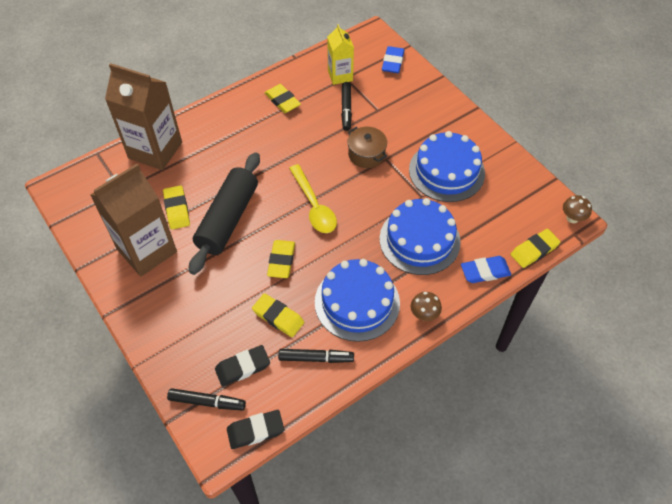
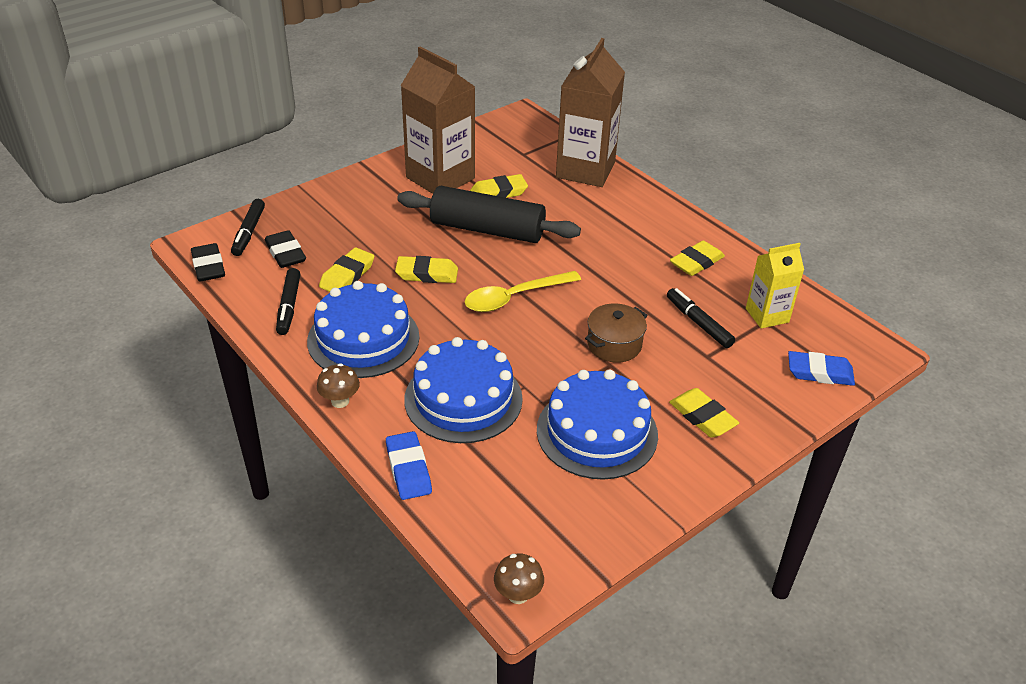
camera: 85 degrees right, 15 degrees down
black marker [341,82,352,131] -> black marker turned 60 degrees clockwise [667,288,735,348]
yellow eraser [510,229,560,268] -> yellow eraser moved to [669,388,739,438]

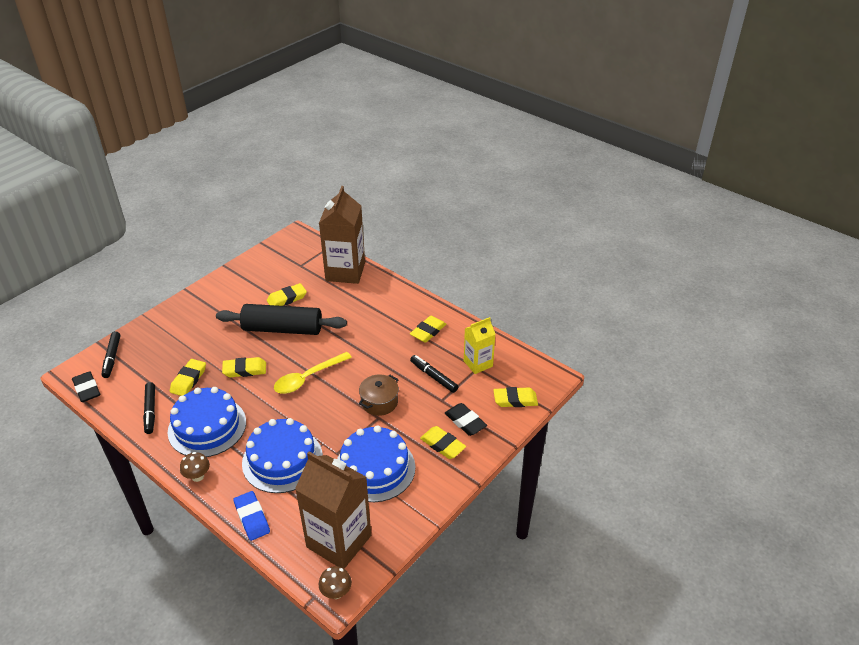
camera: 10 degrees left, 0 degrees up
black eraser [265,230,306,268] -> black eraser moved to [445,403,487,436]
brown carton [400,46,475,194] -> brown carton moved to [295,452,371,569]
blue eraser [788,351,855,386] -> yellow eraser [493,387,538,407]

